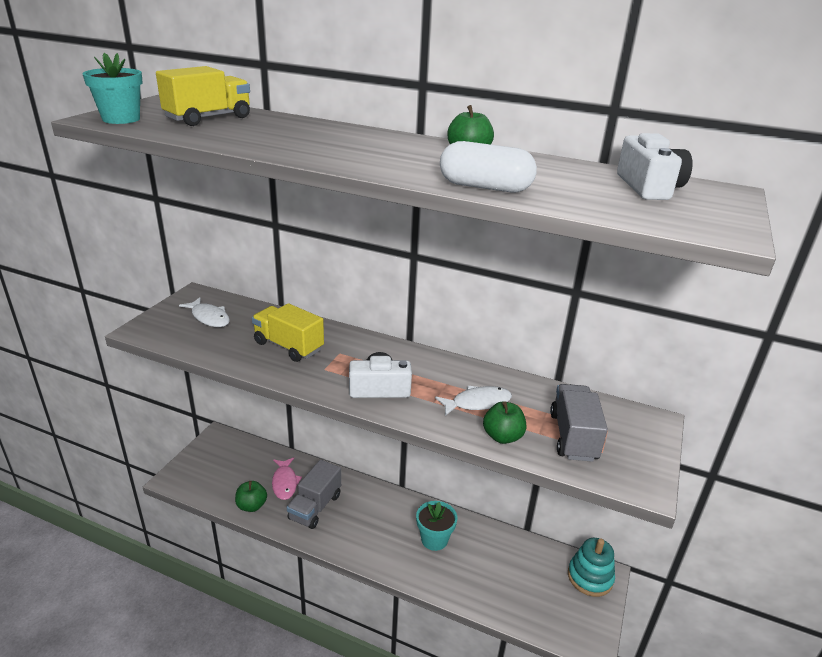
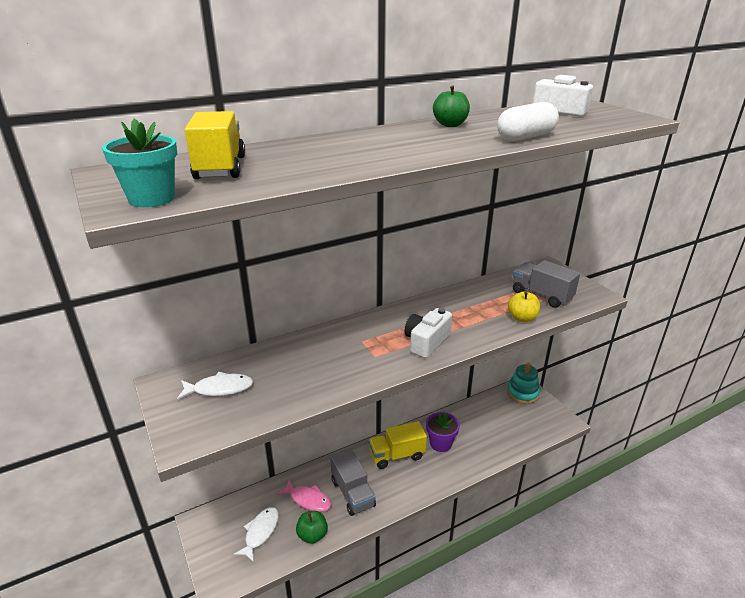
camera: 50 degrees left, 0 degrees up
yellow truck [252,303,324,362] -> yellow truck moved to [369,421,427,469]
turquoise flower pot [416,501,457,551] -> purple flower pot [426,412,460,452]
white fish [435,386,512,416] -> white fish moved to [233,507,279,563]
green apple [483,401,526,444] -> yellow apple [508,291,540,322]

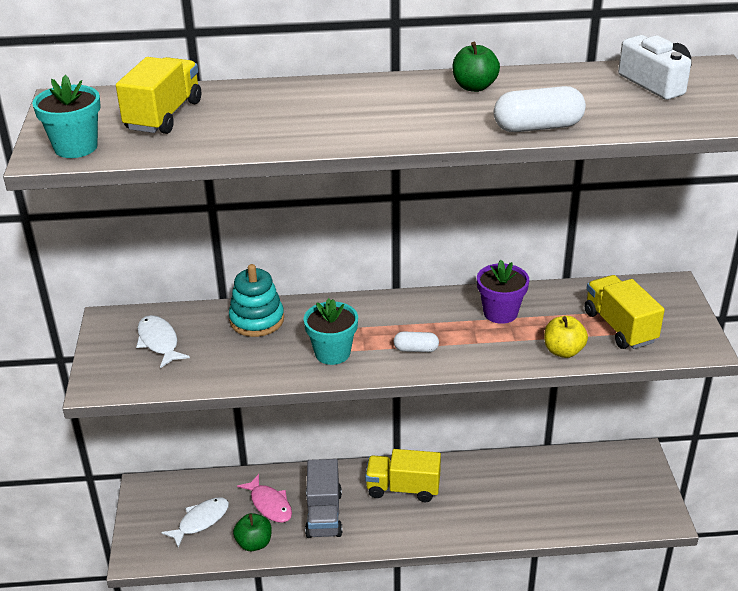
camera: 25 degrees right, 5 degrees up
white fish [177,372,253,400] -> white fish turned 135 degrees counterclockwise [136,315,190,368]
white camera [404,308,453,358] -> white capsule [394,332,439,352]
purple flower pot [426,412,460,452] -> purple flower pot moved to [477,260,530,324]
turquoise stacking toy [507,363,540,404] -> turquoise stacking toy moved to [229,264,284,337]
grey truck [513,260,580,308] -> yellow truck [585,275,665,349]
none -> turquoise flower pot [304,298,358,365]

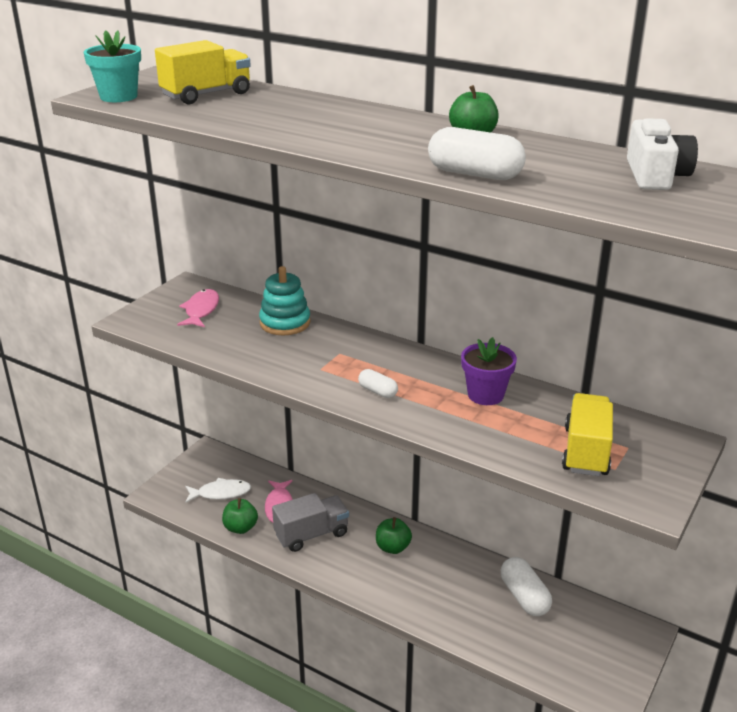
camera: 35 degrees right, 5 degrees down
white fish [136,315,190,368] -> pink fish [177,289,219,327]
turquoise flower pot [304,298,358,365] -> none
grey truck [305,459,342,538] -> grey truck turned 150 degrees counterclockwise [272,493,349,552]
yellow truck [365,449,441,502] -> green apple [376,517,412,554]
yellow apple [544,316,588,358] -> none
none -> white capsule [501,557,552,616]

